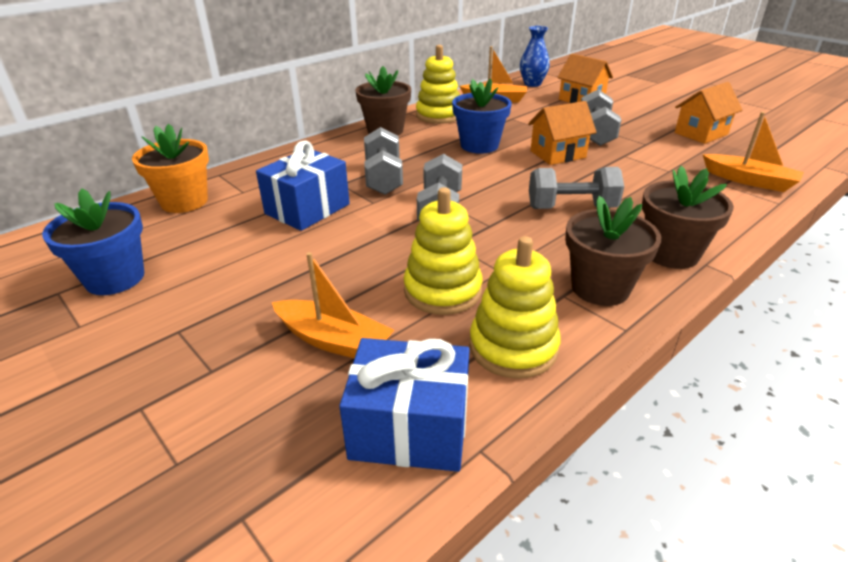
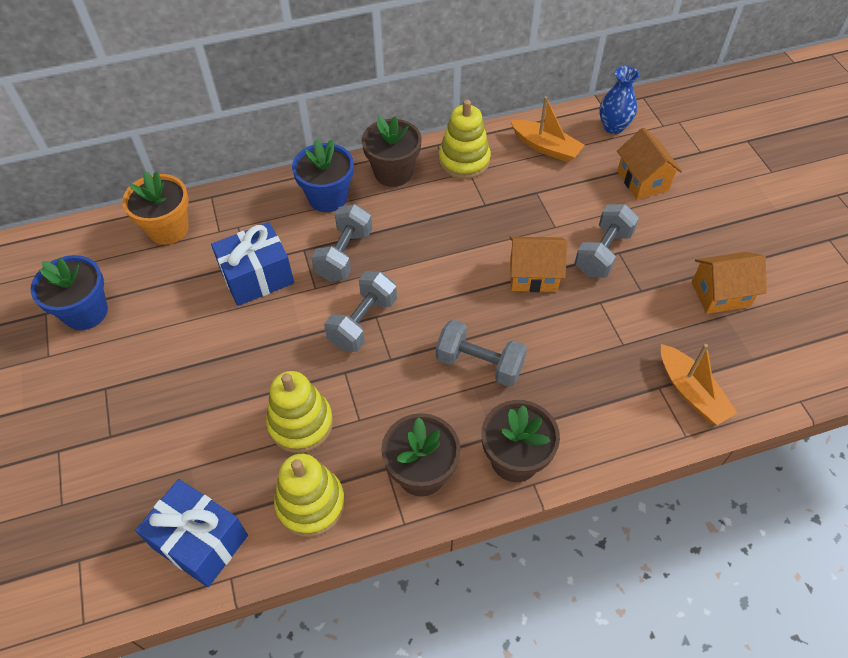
camera: 25 degrees right, 20 degrees up
orange boat [272,252,394,358] -> none
blue flower pot [452,78,512,154] -> blue flower pot moved to [292,139,354,212]

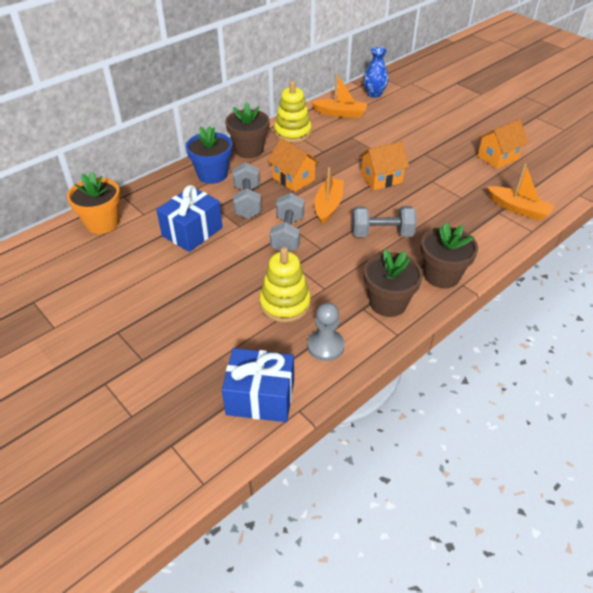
camera: 25 degrees left, 10 degrees down
blue flower pot [31,255,108,330] -> none
yellow stacking toy [274,454,345,537] -> grey pawn [307,302,345,361]
grey dumbbell [575,204,639,278] -> none
orange house [617,127,682,200] -> orange house moved to [268,138,320,192]
none -> orange boat [315,167,344,224]

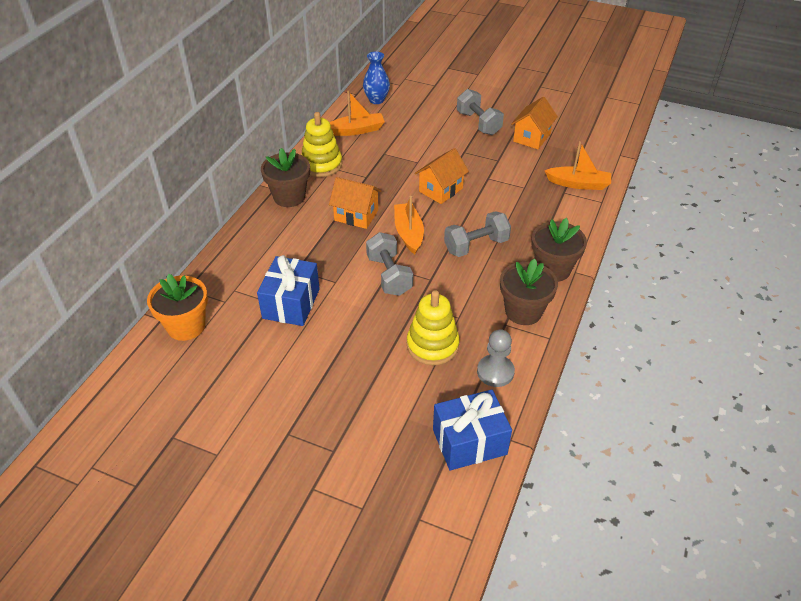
camera: 25 degrees left, 0 degrees up
blue flower pot [186,126,232,184] -> none
grey dumbbell [233,163,261,219] -> grey dumbbell moved to [457,89,504,135]

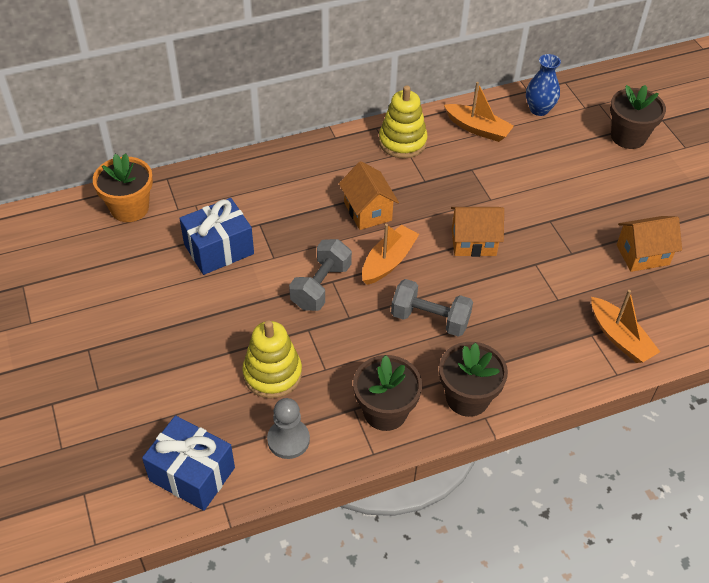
camera: 45 degrees right, 5 degrees up
brown flower pot [261,148,310,207] -> brown flower pot moved to [610,85,666,149]
grey dumbbell [457,89,504,135] -> none

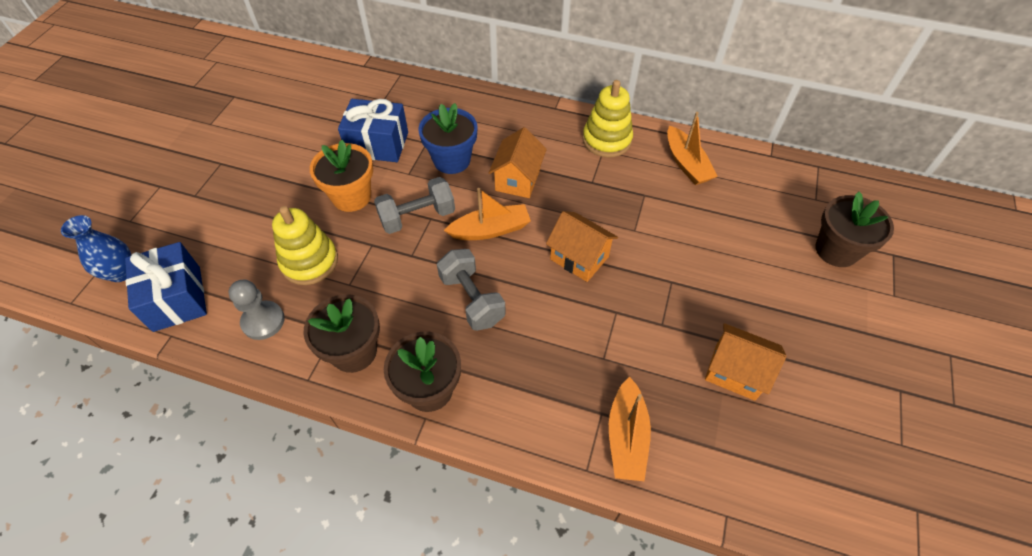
camera: 40 degrees right, 5 degrees up
orange flower pot [93,153,153,222] -> orange flower pot moved to [310,140,373,212]
blue vase [526,54,561,116] -> blue vase moved to [61,215,131,282]
none -> blue flower pot [418,103,478,174]

